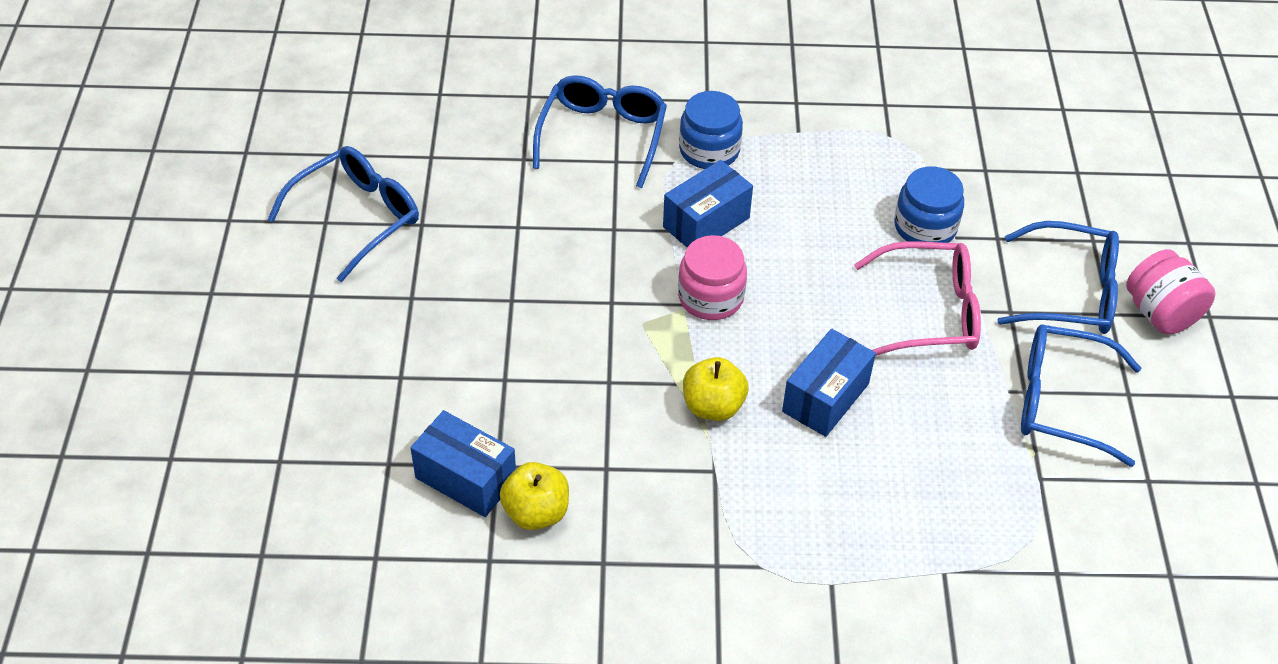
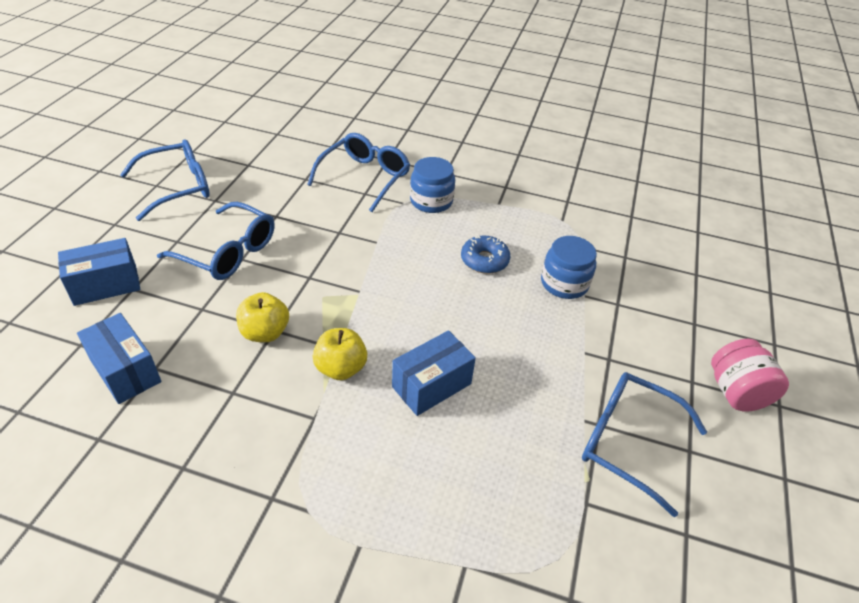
camera: 15 degrees right, 5 degrees down
yellow apple [500,462,569,530] -> yellow apple moved to [236,292,289,342]
blue box [663,160,753,247] -> blue box moved to [58,238,141,306]
pink jar [678,235,747,320] -> none
pink glasses [854,241,981,356] -> none
blue glasses [997,221,1119,334] -> blue glasses moved to [157,202,274,280]
none -> blue donut [461,235,511,274]

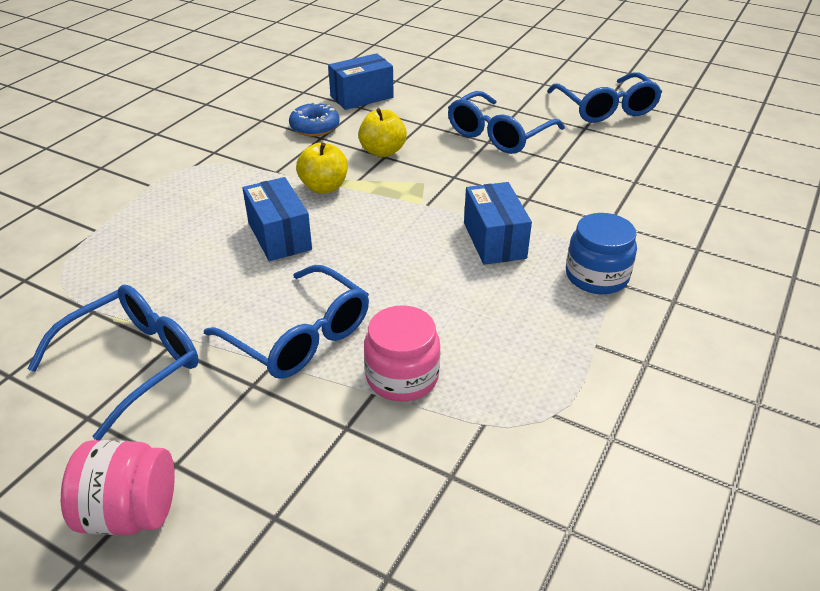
camera: 105 degrees right, 5 degrees down
blue box [58,238,141,306] -> blue box moved to [464,182,532,265]
blue glasses [307,133,410,212] -> blue glasses moved to [204,265,369,379]
blue donut [461,235,511,274] -> blue donut moved to [289,102,340,136]
blue jar [541,236,597,299] -> pink jar [364,305,440,401]

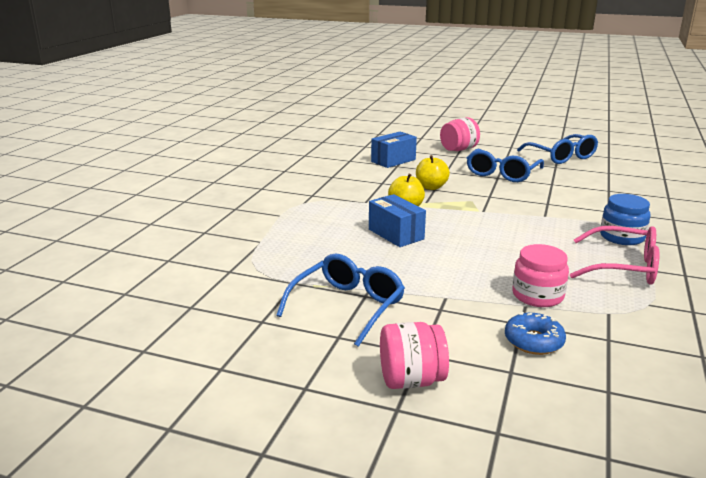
camera: 10 degrees left, 15 degrees down
blue glasses [204,265,369,379] -> none
blue donut [289,102,340,136] -> blue donut moved to [505,312,566,355]
blue box [464,182,532,265] -> none
none -> pink jar [440,117,480,151]
none -> pink glasses [570,226,660,285]

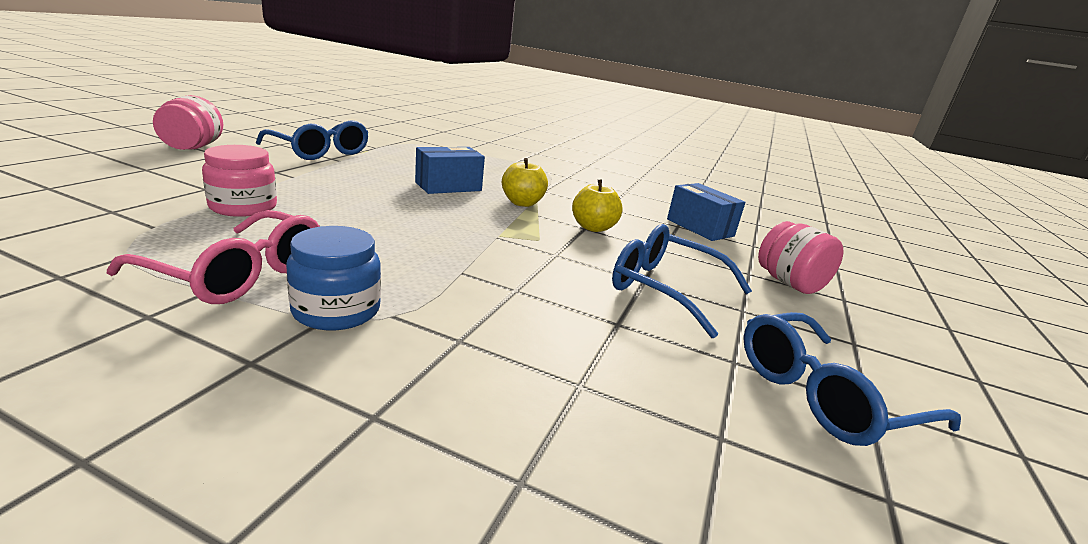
camera: 90 degrees right, 0 degrees up
blue donut [505,312,566,355] -> none
pink glasses [570,226,660,285] -> pink glasses turned 90 degrees counterclockwise [107,210,321,304]

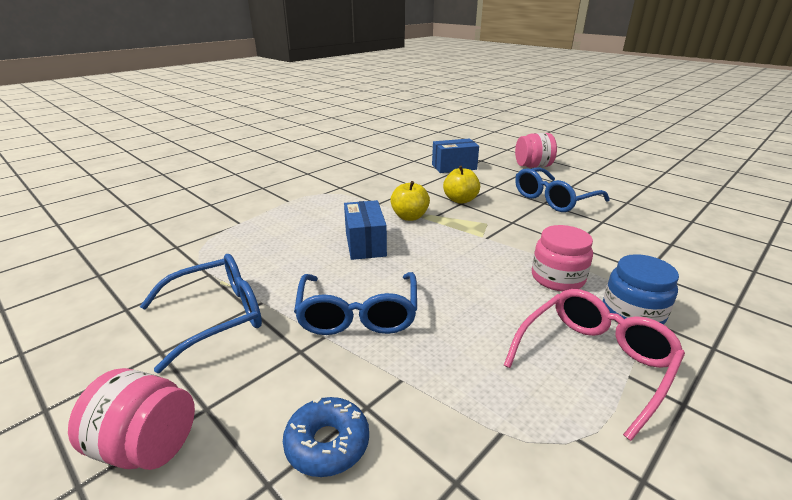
camera: 65 degrees left, 5 degrees up
pink jar [202,145,277,217] -> pink jar moved to [532,225,593,292]
blue glasses [743,312,961,446] -> blue glasses moved to [294,272,417,335]
none -> blue donut [283,397,369,477]

